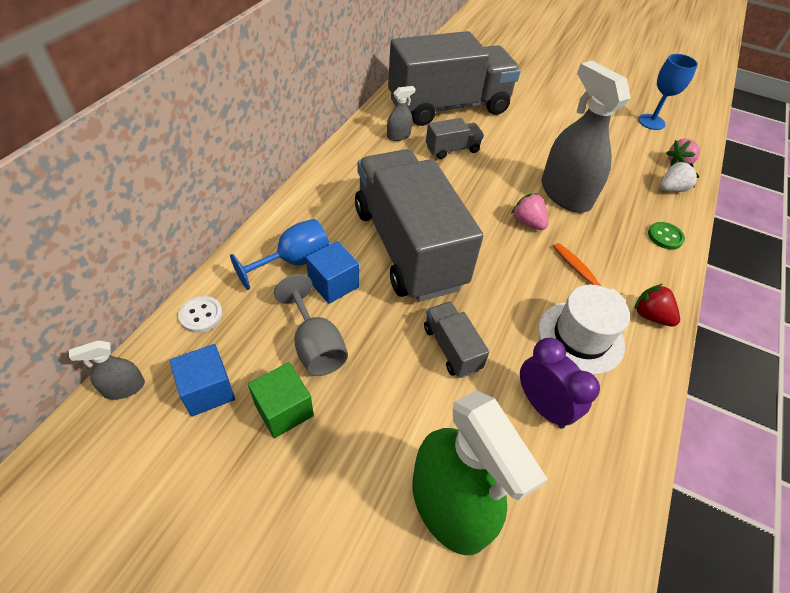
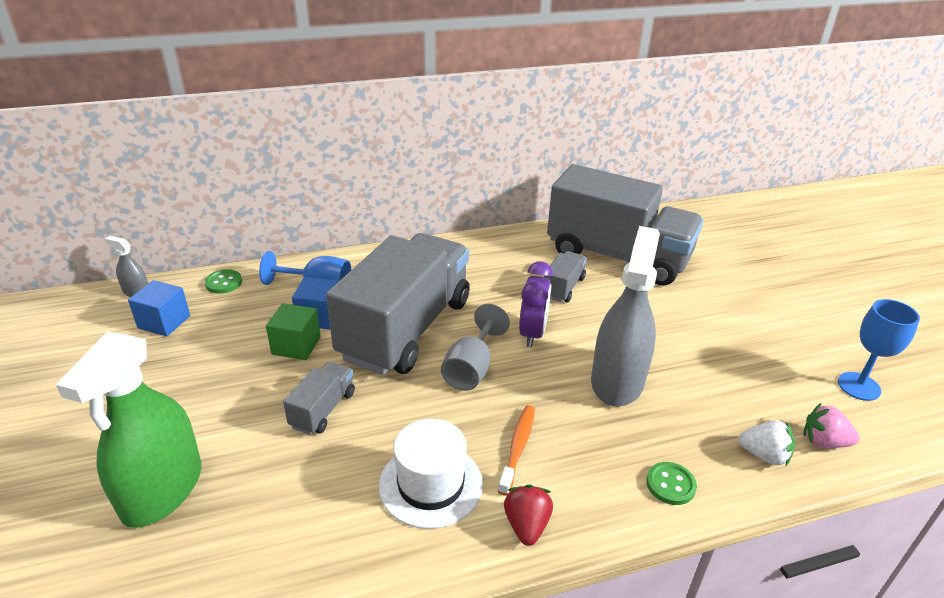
camera: 50 degrees right, 15 degrees down
white button [178,296,223,333] -> green button [205,269,242,294]
green cube [248,362,314,438] -> green cube moved to [266,303,321,360]
grey goblet [274,274,348,376] -> grey goblet moved to [441,304,510,391]
grey spray bottle [387,86,416,141] -> none
grey truck [426,118,484,159] -> grey truck turned 90 degrees counterclockwise [544,251,587,302]
pink strawberry [511,193,548,230] -> none
purple clock [520,338,600,429] -> purple clock moved to [519,261,553,347]

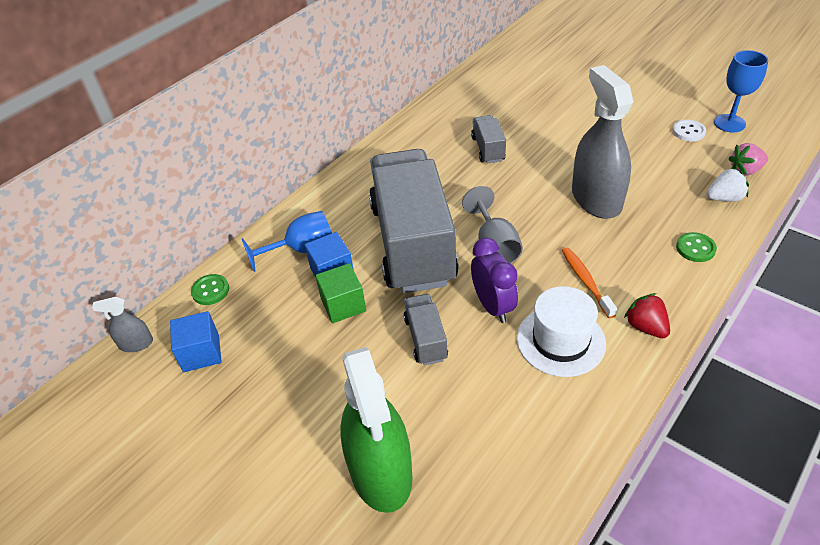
camera: 30 degrees left, 10 degrees up
purple clock [519,261,553,347] -> purple clock moved to [471,238,518,323]
grey truck [547,164,704,286] -> none
none -> white button [672,120,706,141]

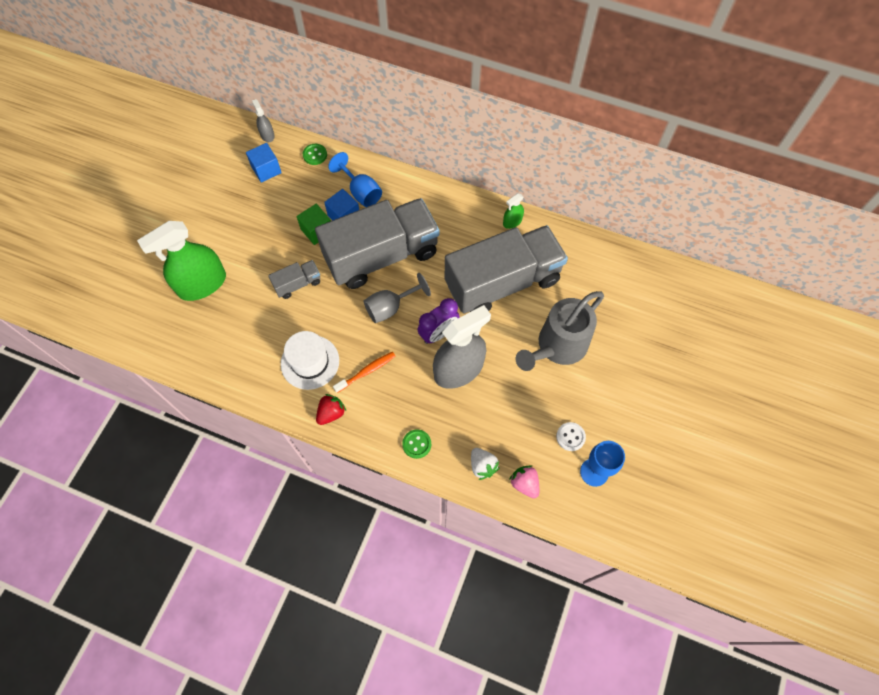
camera: 70 degrees right, 20 degrees up
grey truck [471,115,506,163] -> grey truck [445,225,568,314], size x2.42
purple clock [471,238,518,323] -> purple clock moved to [418,298,459,344]
none -> green spray bottle [503,194,524,229]
none -> grey watering can [516,291,604,371]

